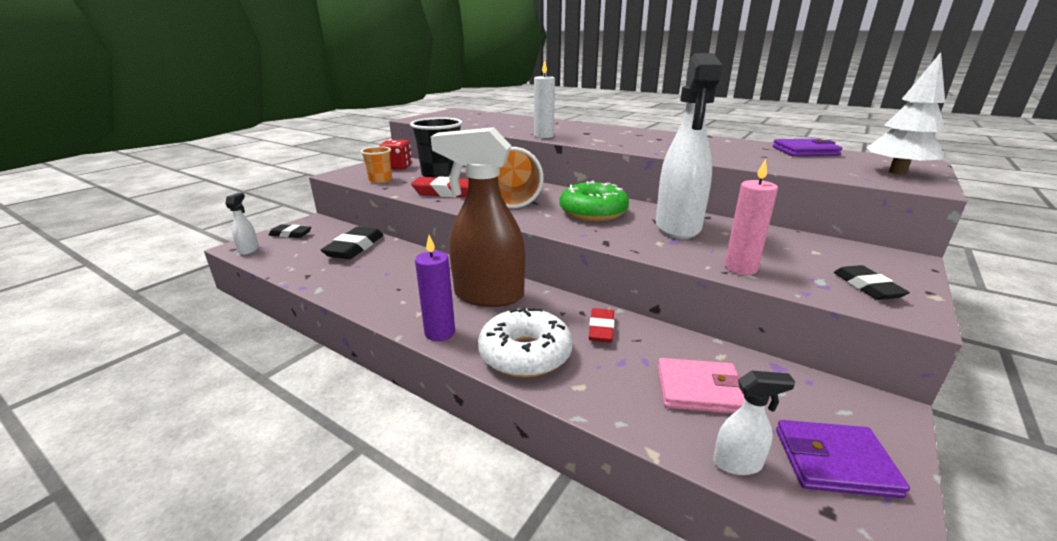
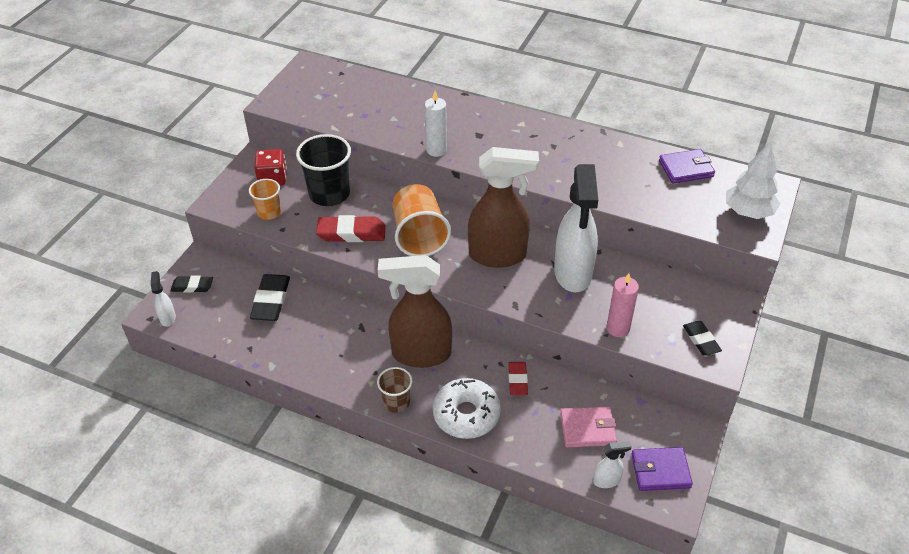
camera: 10 degrees left, 20 degrees up
purple candle [415,235,455,341] -> brown cup [377,367,412,413]
green donut [559,181,629,221] -> brown spray bottle [468,147,539,268]

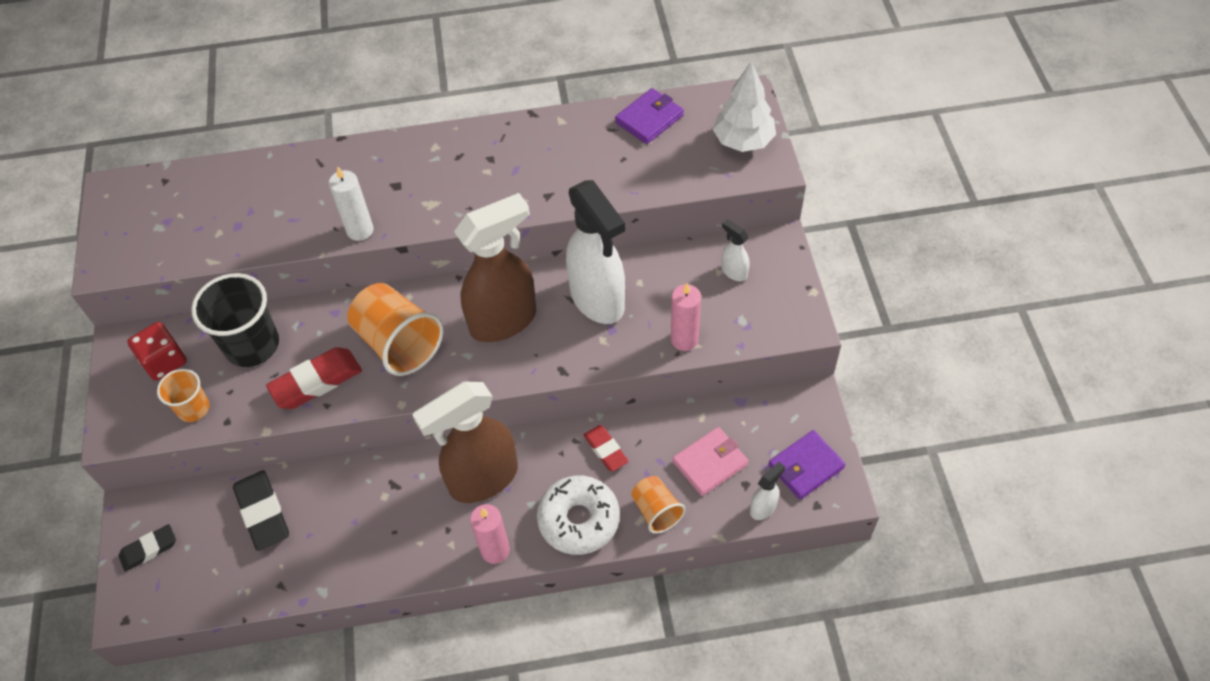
camera: 30 degrees left, 10 degrees up
white spray bottle [151,271,176,327] -> white spray bottle moved to [722,219,749,281]
brown cup [377,367,412,413] -> pink candle [470,504,510,564]
black eraser [683,321,722,356] -> none
none -> orange cup [631,476,686,534]

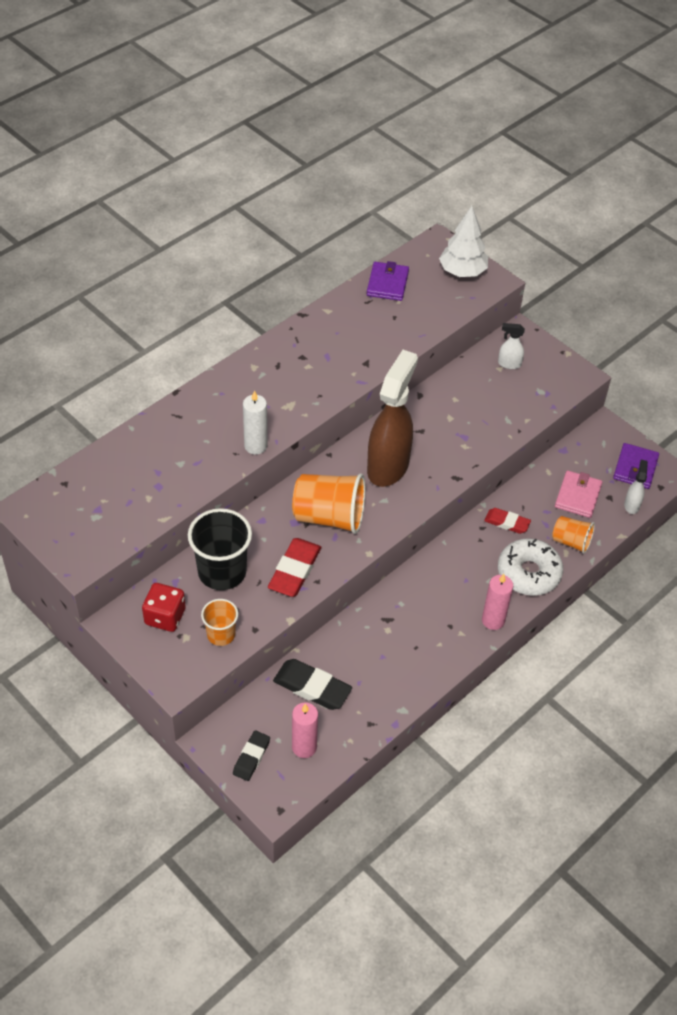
camera: 40 degrees left, 5 degrees down
brown spray bottle [412,381,518,503] -> none
white spray bottle [566,180,625,324] -> none
pink candle [671,283,701,351] -> pink candle moved to [292,703,318,758]

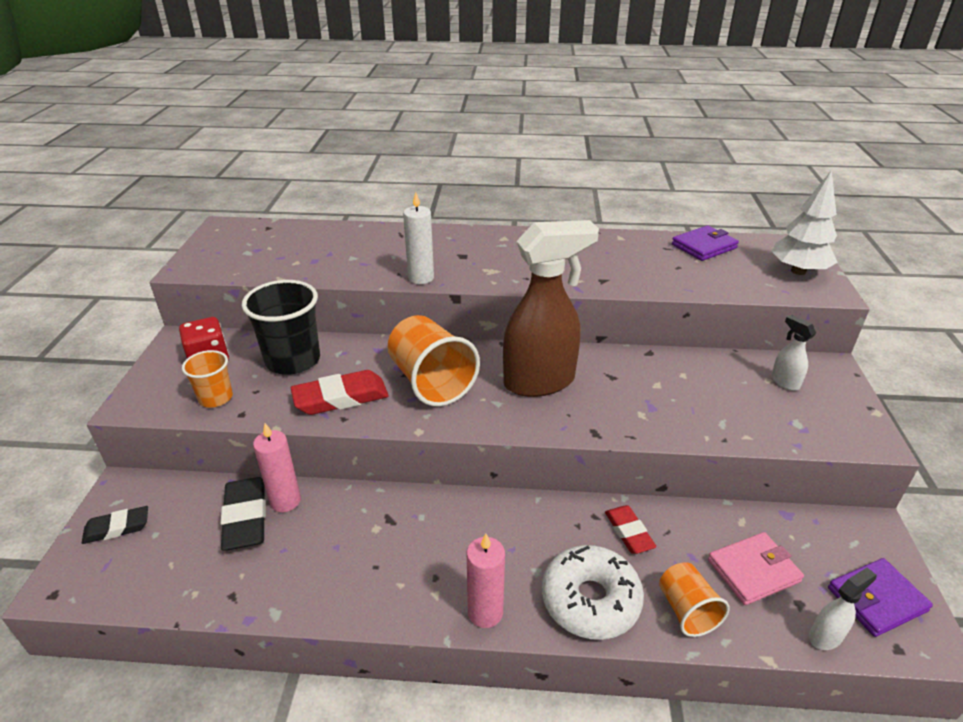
camera: 50 degrees right, 15 degrees down
pink candle [292,703,318,758] -> pink candle moved to [253,423,301,512]

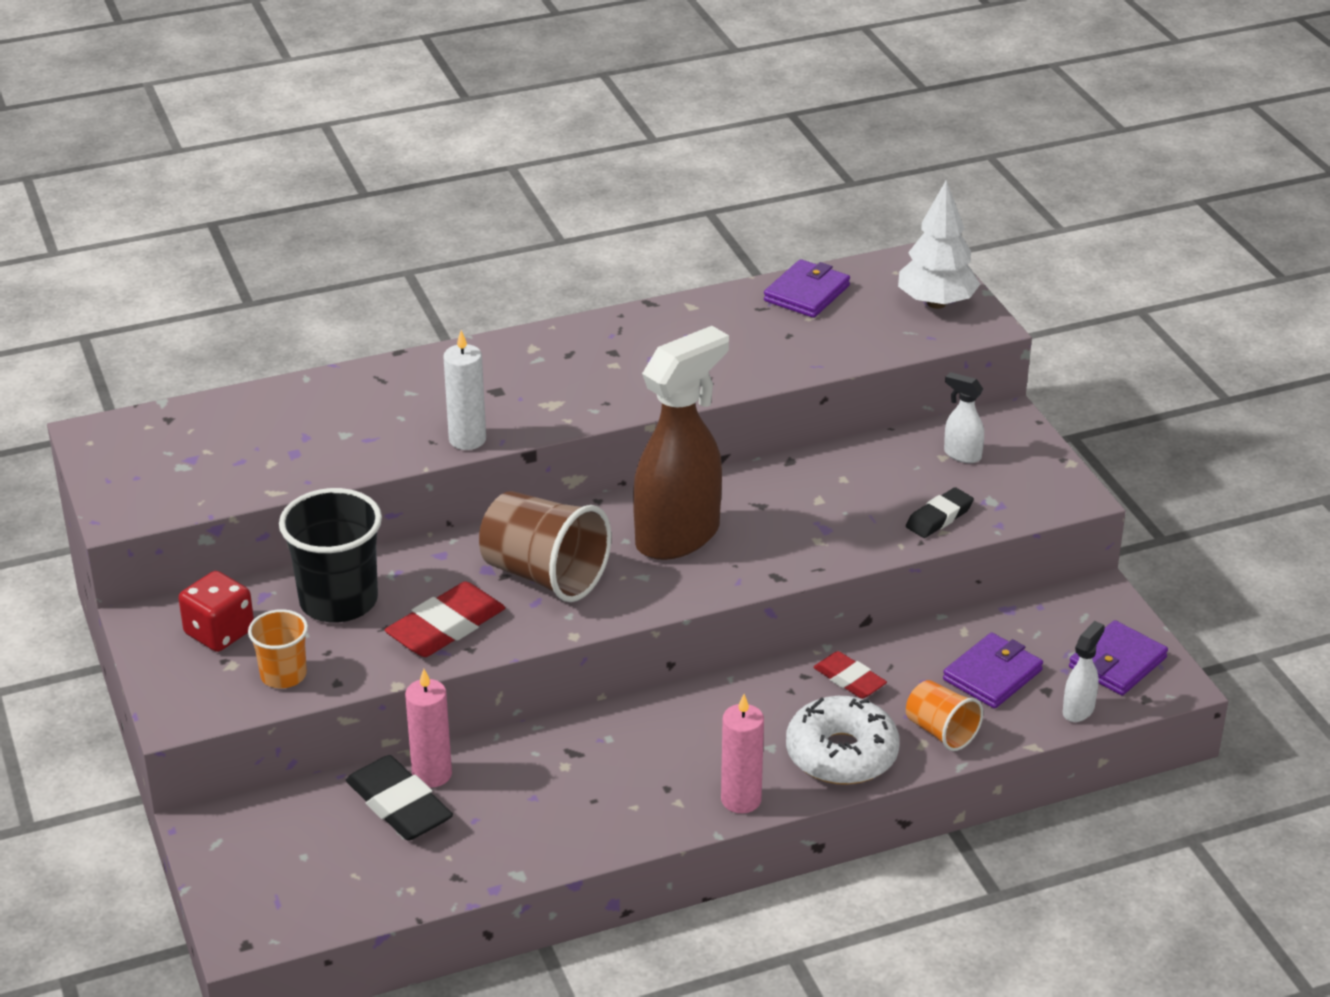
camera: 25 degrees left, 0 degrees up
black eraser [82,506,148,544] -> black eraser moved to [906,487,974,538]
orange cup [388,315,480,406] -> brown cup [479,491,611,602]
pink wallet [708,532,804,605] -> purple wallet [943,633,1043,709]

